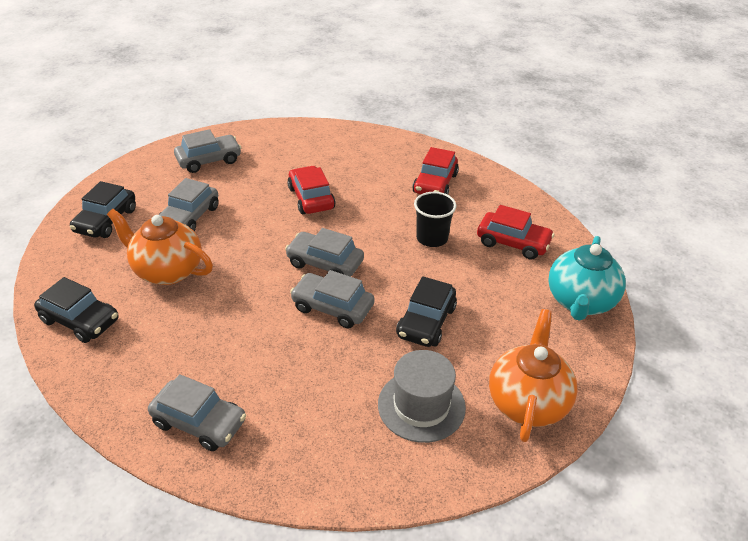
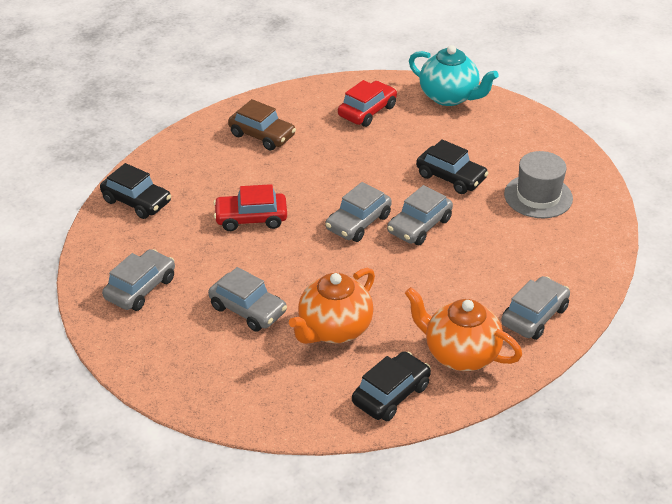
camera: 75 degrees left, 0 degrees up
black car [70,181,136,238] -> black car moved to [100,163,171,219]
grey car [174,129,242,173] -> grey car turned 45 degrees clockwise [102,249,175,311]
red car [412,147,459,195] -> brown car [228,99,296,151]
black cup [414,192,457,247] -> none
orange teapot [489,309,578,442] -> orange teapot moved to [405,287,522,371]

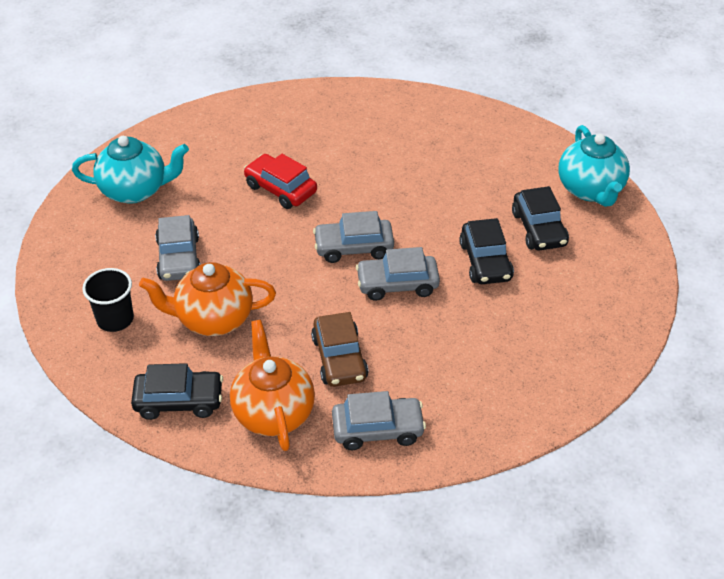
camera: 45 degrees right, 5 degrees up
black car [100,163,171,219] -> black car moved to [512,186,569,251]
grey car [102,249,175,311] -> turquoise teapot [72,136,189,204]
brown car [228,99,296,151] -> brown car moved to [311,312,369,387]
red car [338,80,397,127] -> none
grey hat [504,151,573,218] -> none
none -> black cup [82,268,134,332]

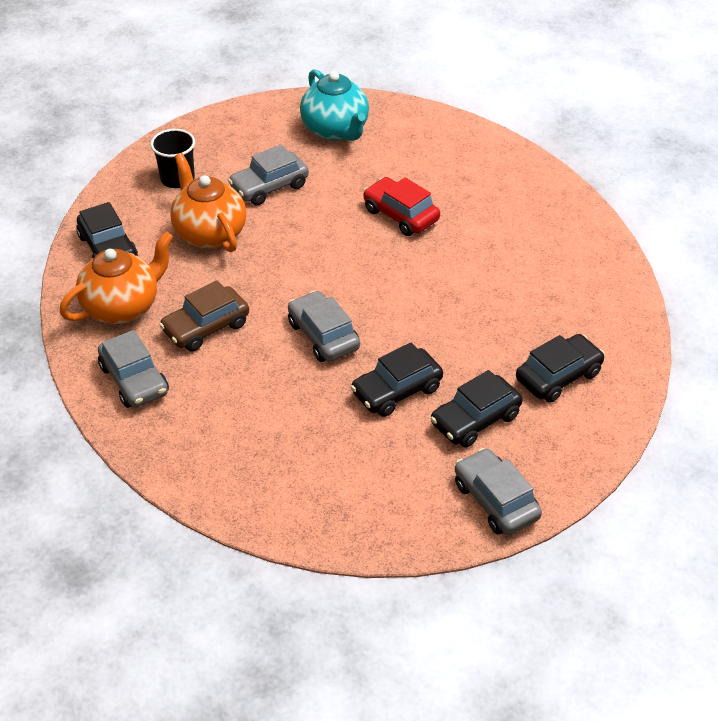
camera: 65 degrees right, 0 degrees up
red car [244,154,317,209] -> red car turned 60 degrees counterclockwise [363,177,440,236]
grey car [313,211,394,263] -> grey car moved to [455,448,542,535]
turquoise teapot [558,125,630,207] -> none
none -> black car [516,334,605,403]

